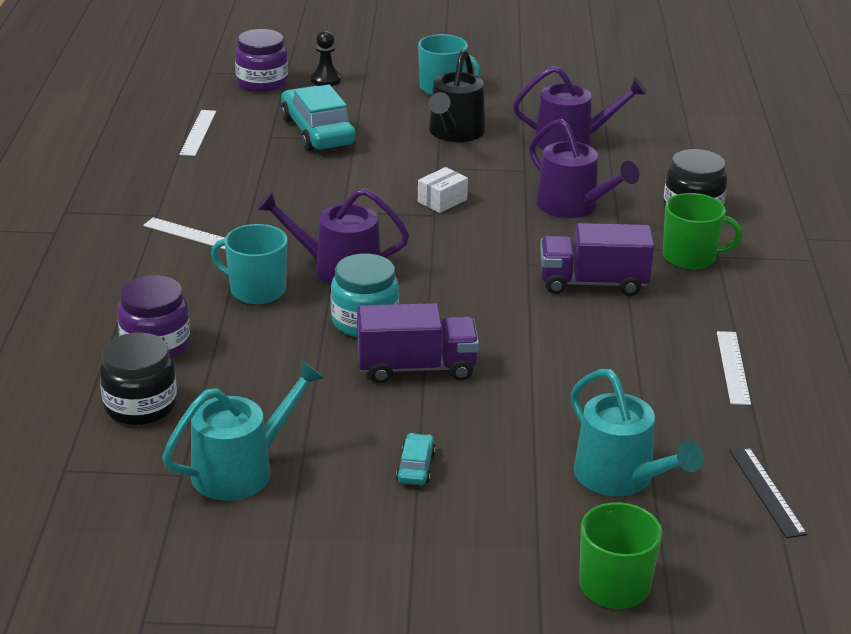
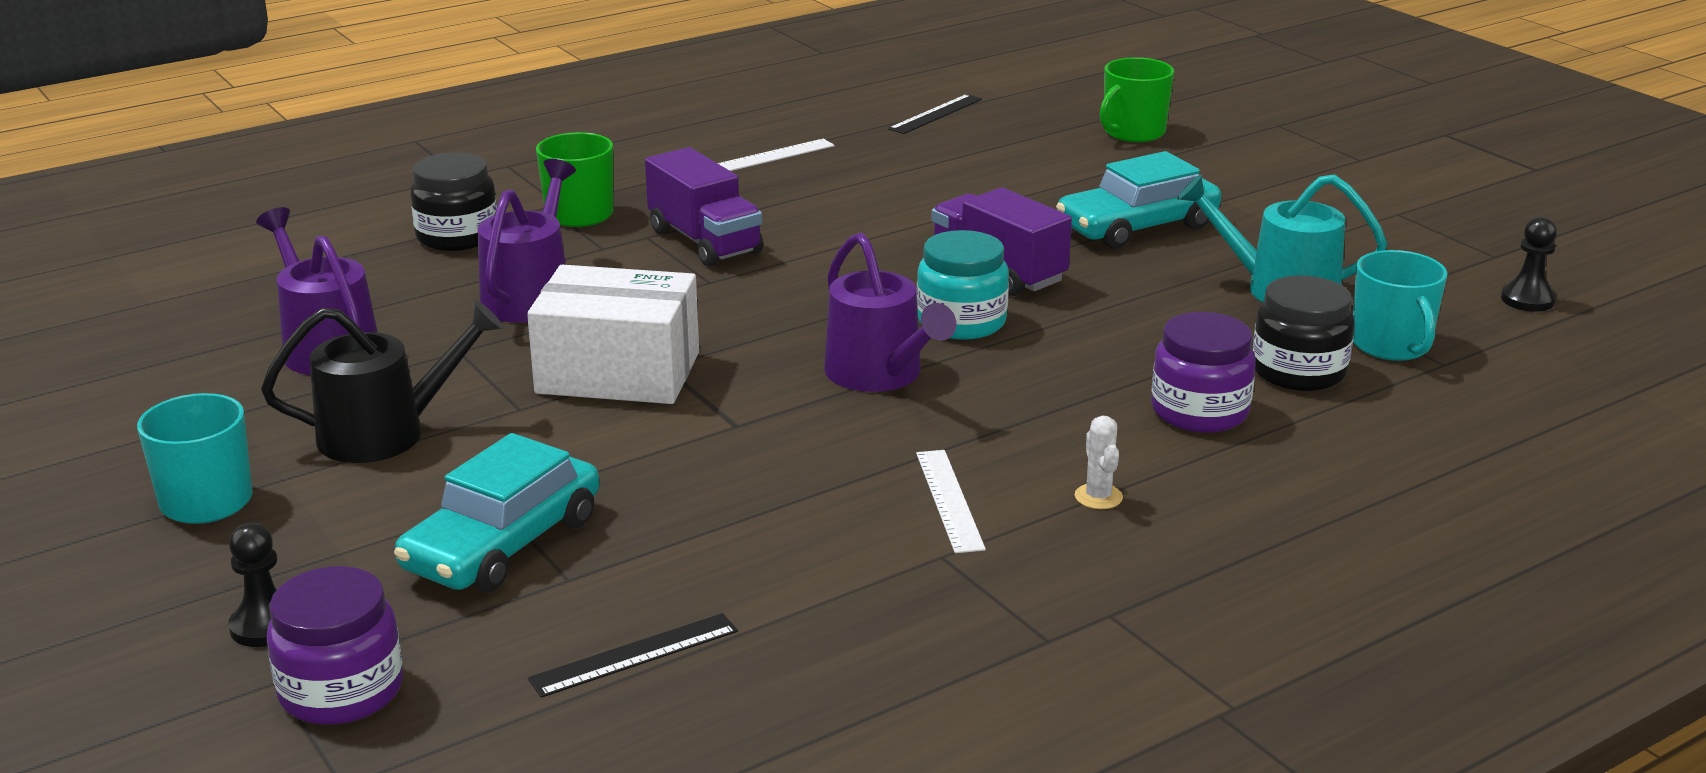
camera: 125 degrees left, 5 degrees down
white ruler [179,110,216,156] -> black ruler [528,613,738,698]
turquoise mug [211,224,287,304] -> turquoise mug moved to [1353,250,1448,361]
turquoise car [396,433,436,485] -> turquoise car [1056,151,1221,249], size x2.18
white box [418,167,468,213] -> white box [527,265,699,404], size x2.22
turquoise watering can [571,369,703,496] -> none
none -> white cactus [1075,416,1123,509]
none -> black pawn [1501,217,1557,312]

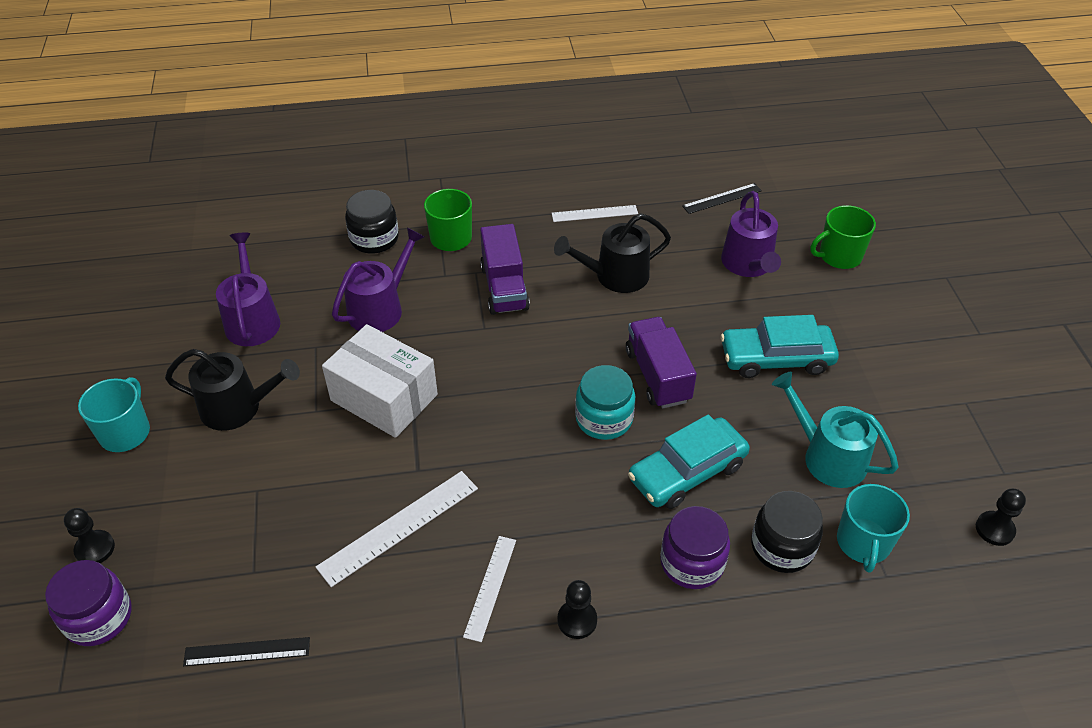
camera: 25 degrees right, 20 degrees up
turquoise car [394,433,600,592] -> turquoise car moved to [628,414,750,509]
purple watering can [824,233,956,392] -> purple watering can moved to [721,191,781,277]
white cactus [1075,416,1123,509] -> black pawn [557,580,597,639]
none -> white ruler [316,471,478,587]
none -> black watering can [554,213,671,293]

